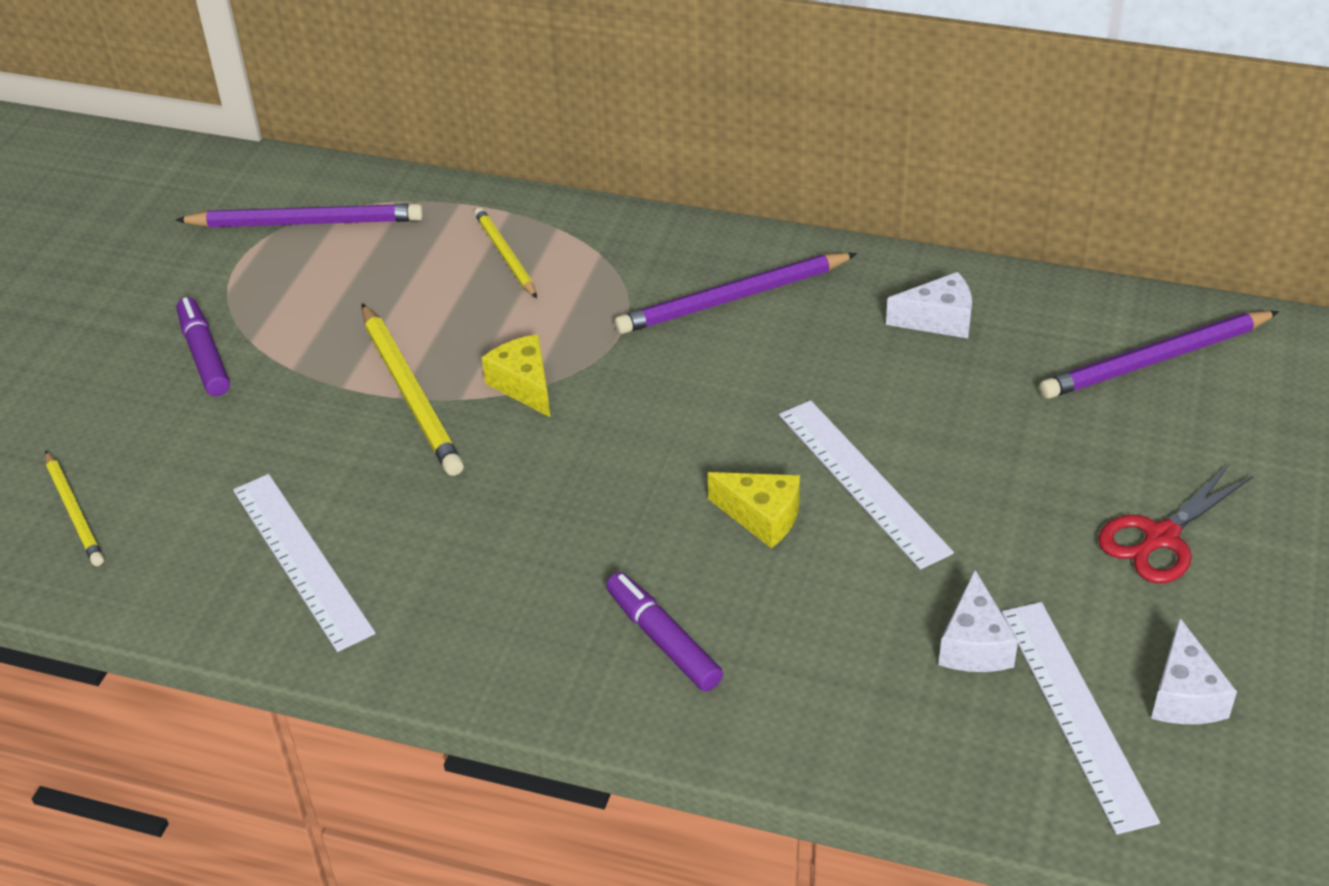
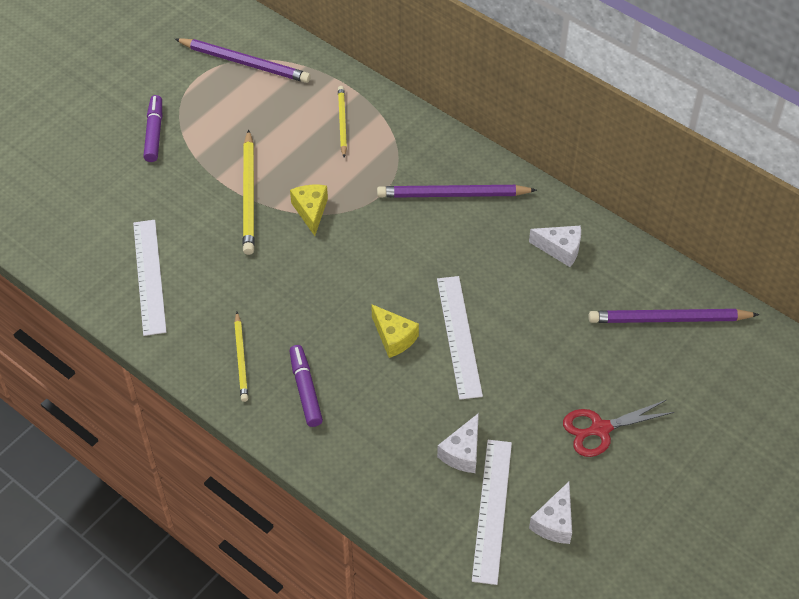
camera: 20 degrees right, 10 degrees up
yellow pencil [45,451,104,566] -> yellow pencil moved to [234,312,248,402]

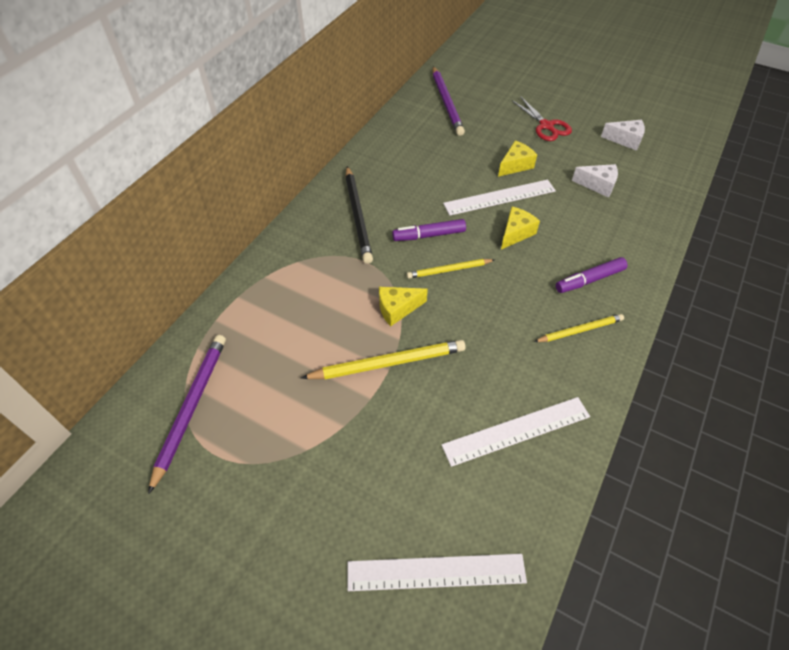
camera: 100 degrees left, 0 degrees up
purple marker [143,95,162,162] -> purple marker moved to [392,219,466,241]
yellow pencil [338,86,347,158] -> yellow pencil moved to [407,259,494,279]
purple pencil [377,185,537,198] -> black pencil [345,166,373,264]
white ruler [472,440,512,585] -> white ruler moved to [347,554,527,591]
white cheese [529,226,581,267] -> none
none -> yellow cheese [498,140,537,177]

